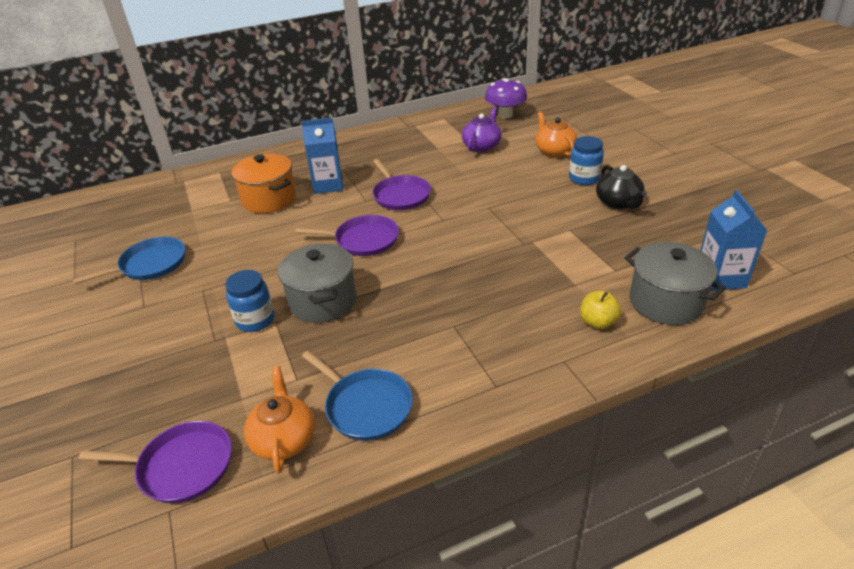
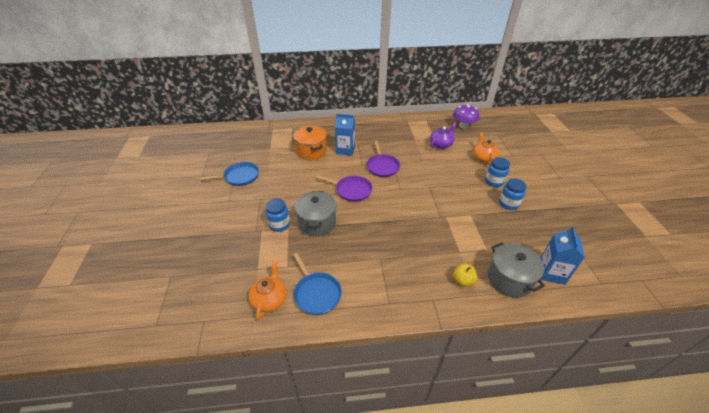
camera: 15 degrees right, 5 degrees up
purple pan [78,421,232,503] -> none
black teapot [596,165,647,209] -> blue jar [499,178,527,210]

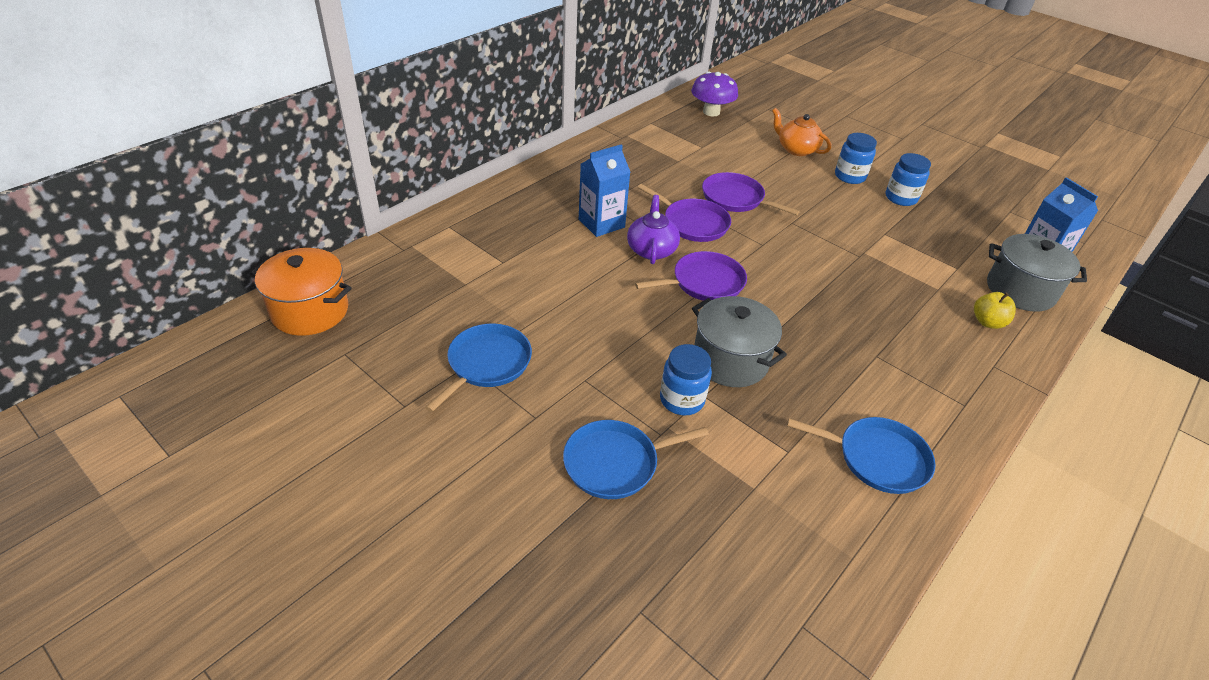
camera: 45 degrees left, 0 degrees up
orange teapot [249,261,286,320] -> none
orange pot [293,126,327,160] -> orange pot moved to [251,248,352,336]
purple teapot [430,122,456,149] -> purple teapot moved to [627,195,680,264]
none -> blue pan [563,420,709,499]
none -> purple pan [702,172,800,215]

